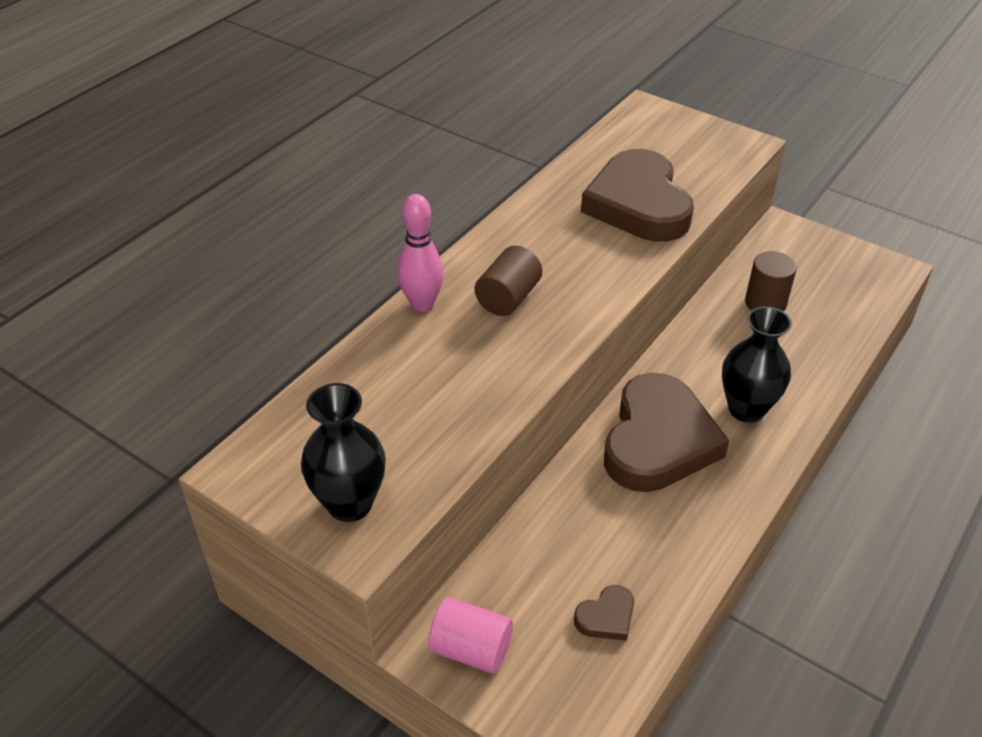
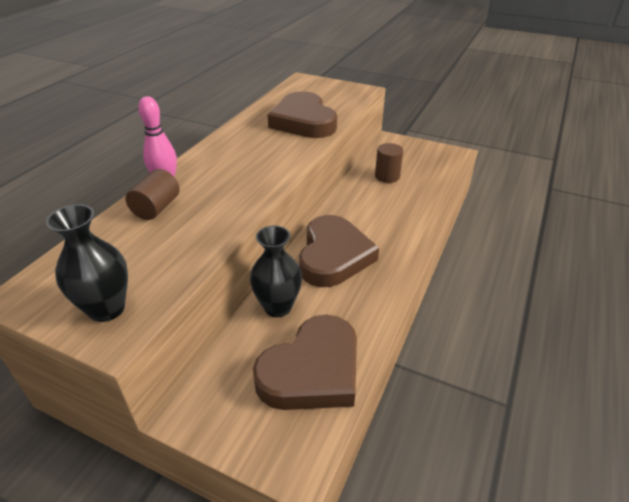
camera: 10 degrees left, 5 degrees down
pink cylinder [428,597,513,674] -> none
brown cylinder [475,246,542,316] -> brown cylinder moved to [126,169,180,220]
brown heart [574,585,634,641] -> brown heart [253,315,357,410], size x2.45
black vase [722,306,792,422] -> black vase moved to [250,225,302,317]

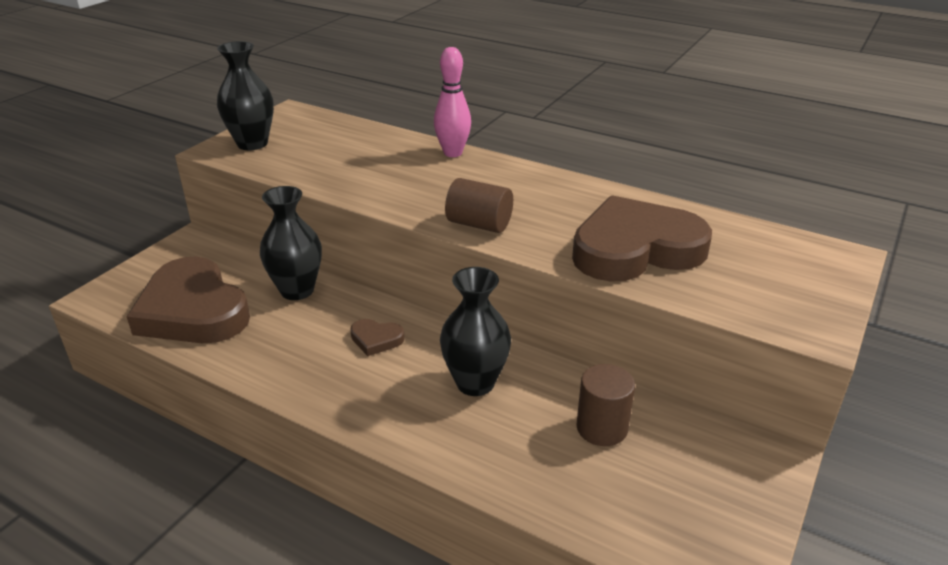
camera: 95 degrees right, 5 degrees down
brown cylinder [126,169,180,220] -> brown cylinder moved to [445,178,513,233]
brown heart [299,215,379,287] -> brown heart [350,319,405,356], size x0.41
none -> black vase [440,267,511,396]

